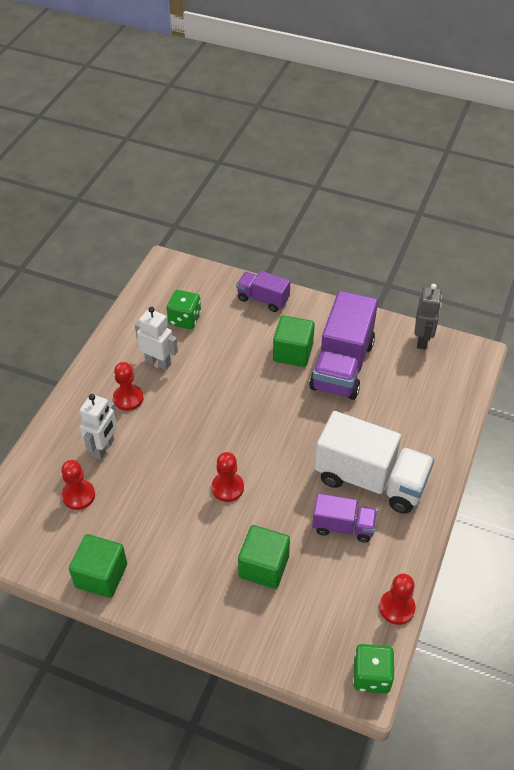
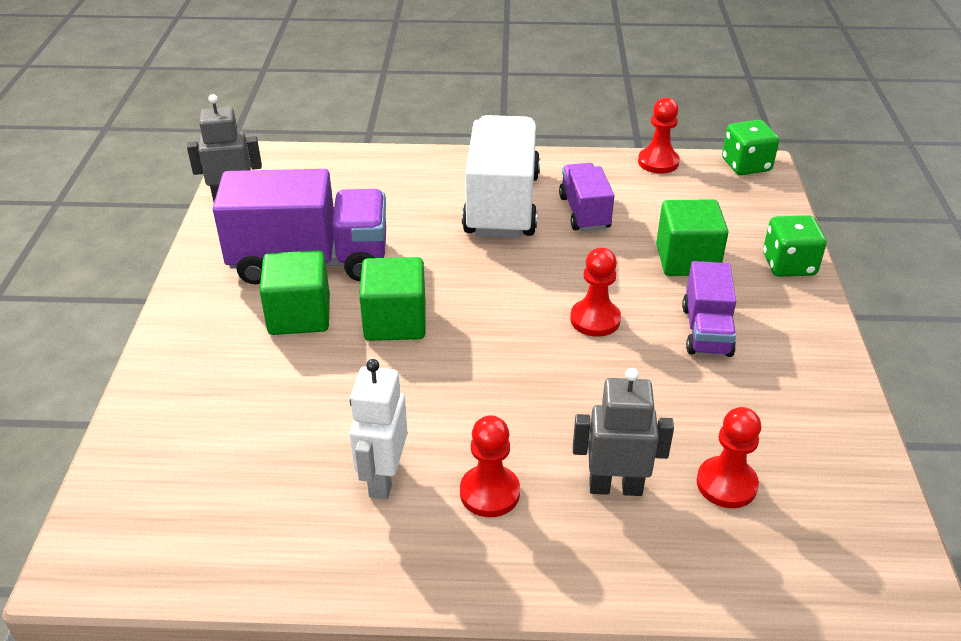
camera: 110 degrees left, 10 degrees down
green cube [69,534,127,598] -> green cube moved to [359,257,426,341]
white robot [80,394,117,460] -> grey robot [573,368,674,496]
green dice [167,290,201,329] -> green dice moved to [763,215,827,277]
purple truck [236,271,290,312] -> purple truck moved to [682,261,736,357]

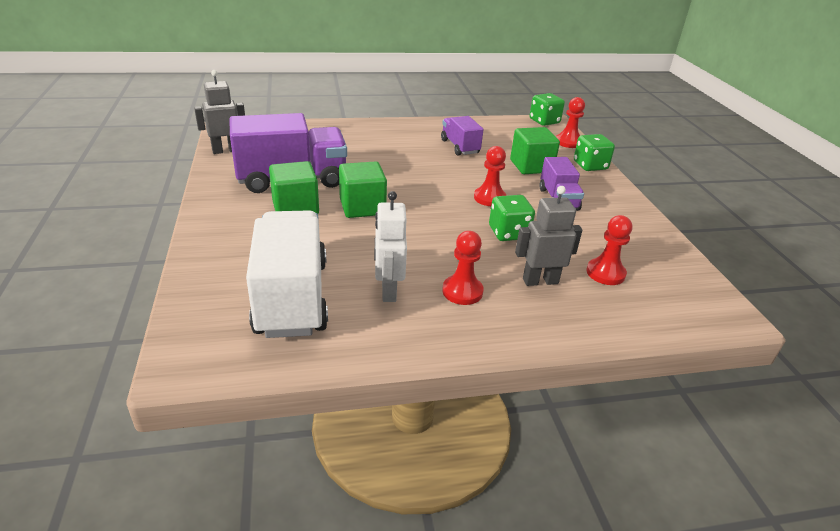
camera: 15 degrees left, 5 degrees down
white truck [462,115,540,238] -> white truck moved to [246,210,328,338]
red pawn [638,97,680,174] -> red pawn moved to [556,97,585,148]
none -> green dice [489,195,535,241]

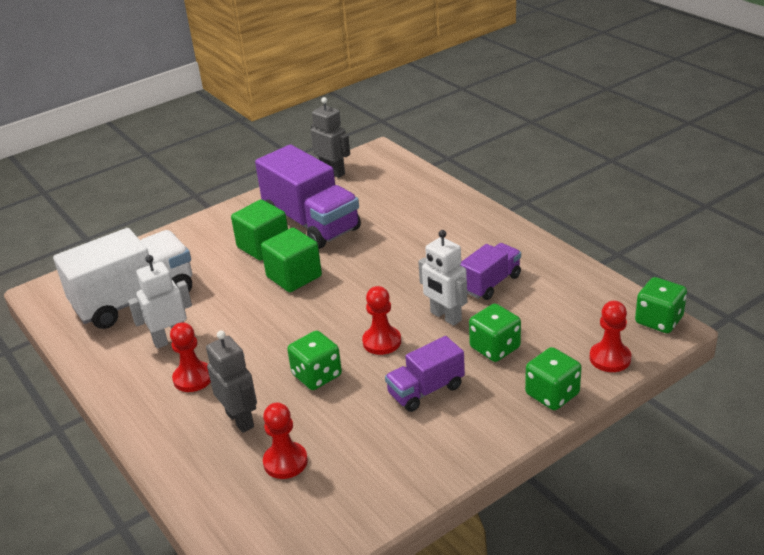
camera: 70 degrees right, 0 degrees up
green cube [510,127,560,174] -> green dice [469,304,521,362]
none -> white robot [418,230,467,326]

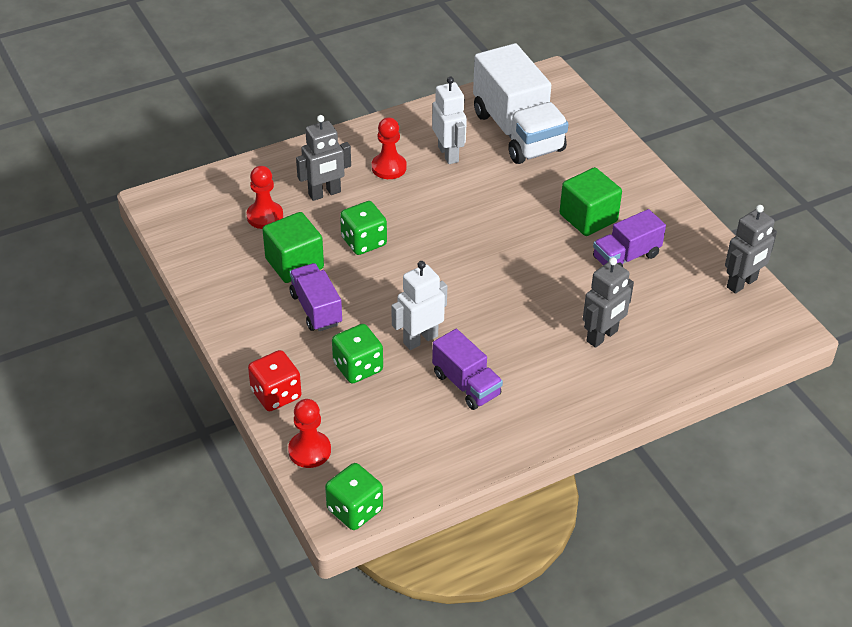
camera: 95 degrees right, 10 degrees up
purple truck [255,145,361,249] -> purple truck [593,209,666,267], size x0.55
green cube [261,228,322,292] -> green cube moved to [262,212,324,283]
red pawn [362,286,401,355] -> none
green dice [525,347,582,410] -> red dice [248,350,302,411]
none -> grey robot [583,257,634,348]

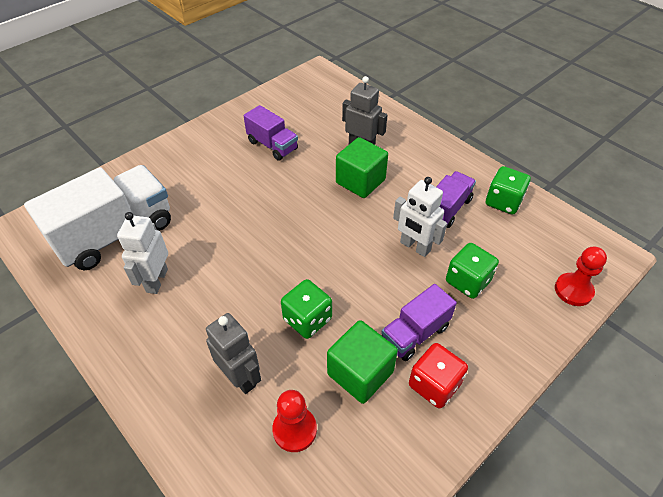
camera: 105 degrees left, 5 degrees up
red dice [248,350,302,411] -> red dice moved to [409,343,468,408]
green dice [325,463,383,530] -> green dice moved to [486,166,531,215]
red pawn [372,117,407,179] -> none
white robot [432,76,467,164] -> white robot turned 45 degrees counterclockwise [117,212,168,294]
green cube [560,167,622,236] -> green cube moved to [336,137,388,198]
grey robot [725,205,777,294] -> none

